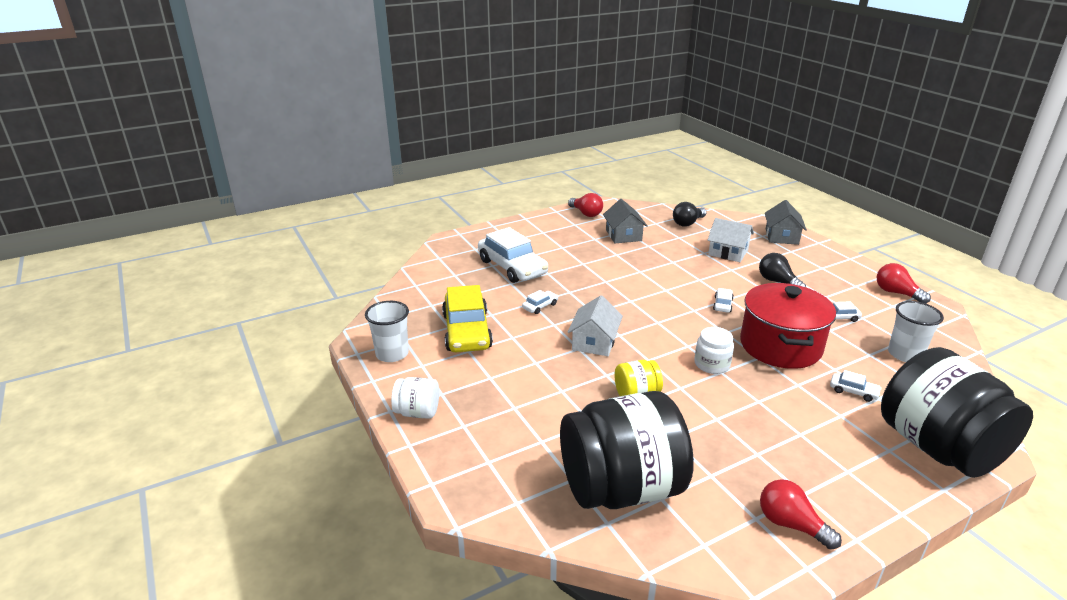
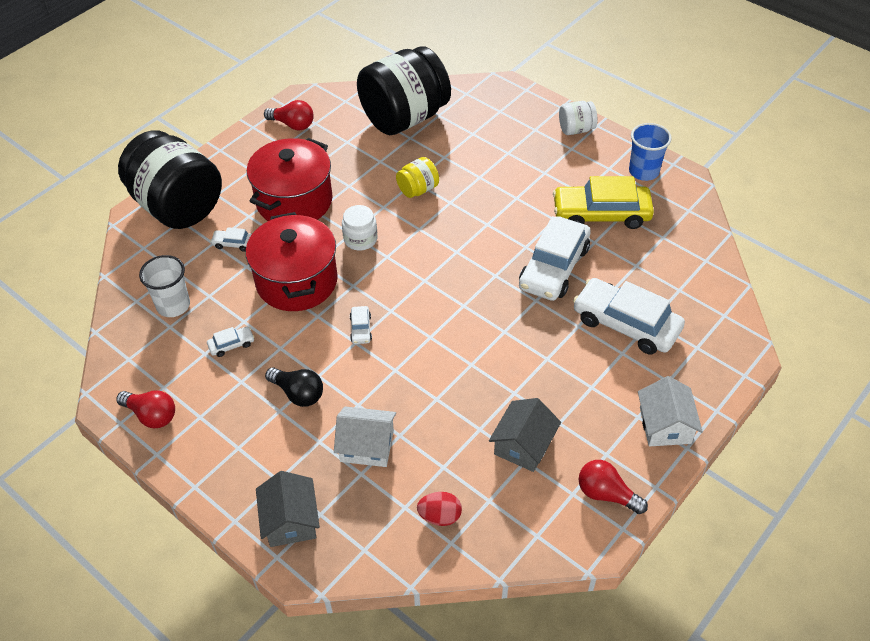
camera: 160 degrees right, 20 degrees up
white cup [365,301,409,362] -> blue cup [629,123,672,181]
yellow car [442,285,493,352] -> yellow car turned 60 degrees counterclockwise [553,176,654,229]
white car [522,290,558,314] -> white car [519,216,591,301], size x2.36
white house [568,295,623,356] -> white house moved to [638,376,703,447]
grey house [603,199,647,243] -> grey house turned 60 degrees clockwise [489,398,561,472]
black light bulb [673,202,707,227] -> red egg [417,492,462,526]
none -> red pot [247,138,333,221]

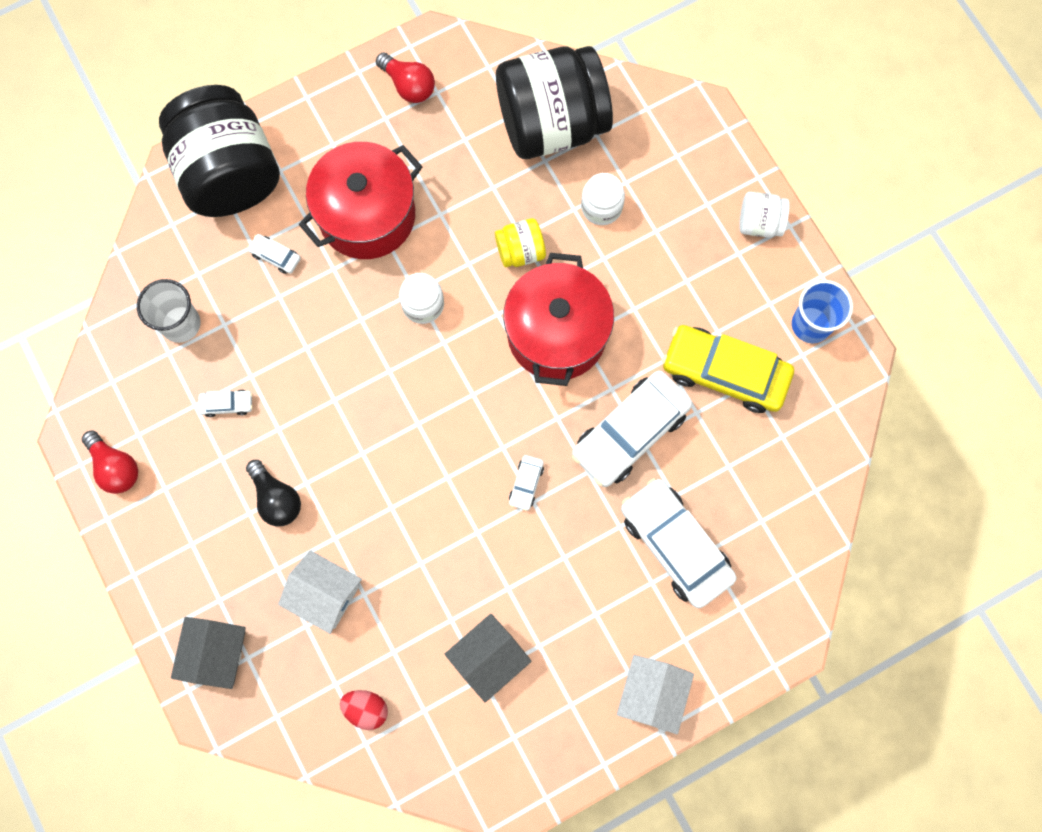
camera: 20 degrees right, 25 degrees up
red pot [246,212,338,311] -> red pot moved to [503,253,614,386]
white car [350,306,372,344] -> white car moved to [509,455,544,511]
red light bulb [578,460,648,514] -> none
none -> white jar [581,173,625,225]

